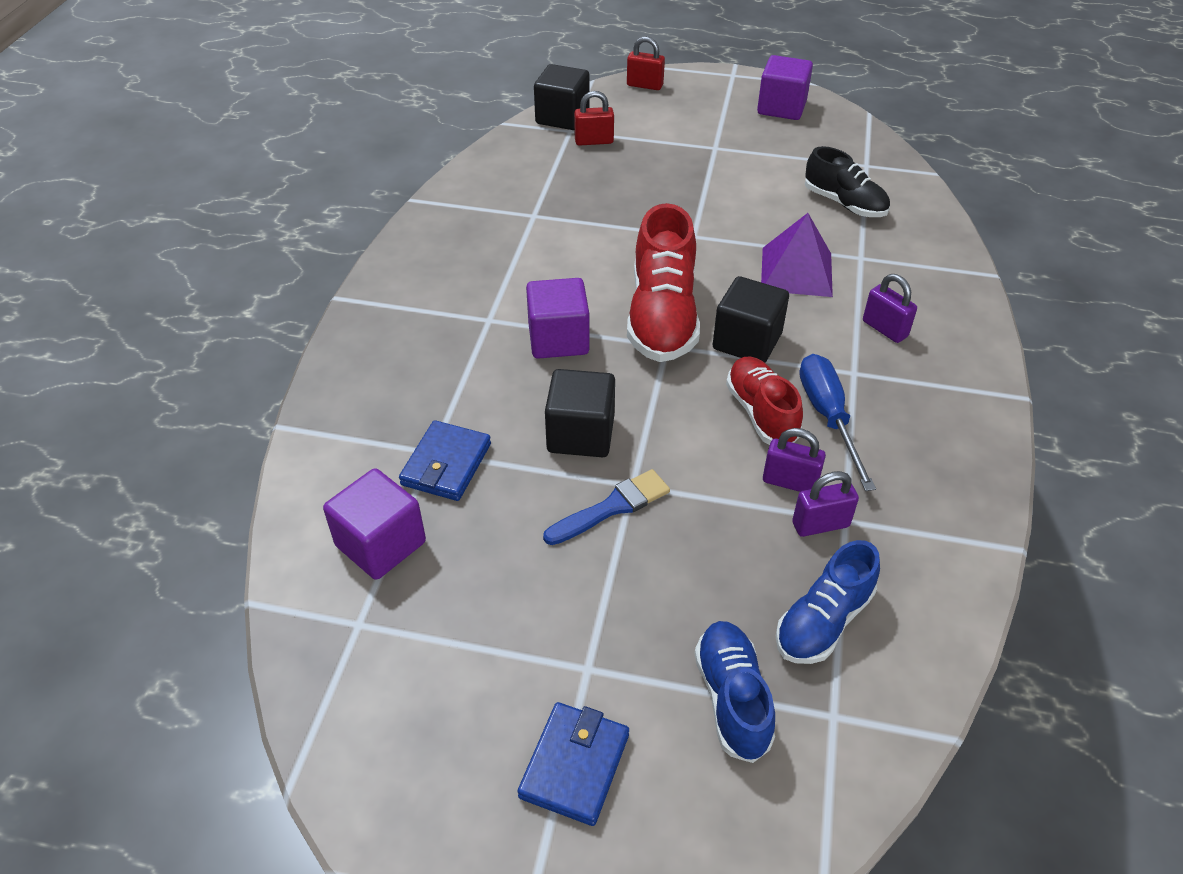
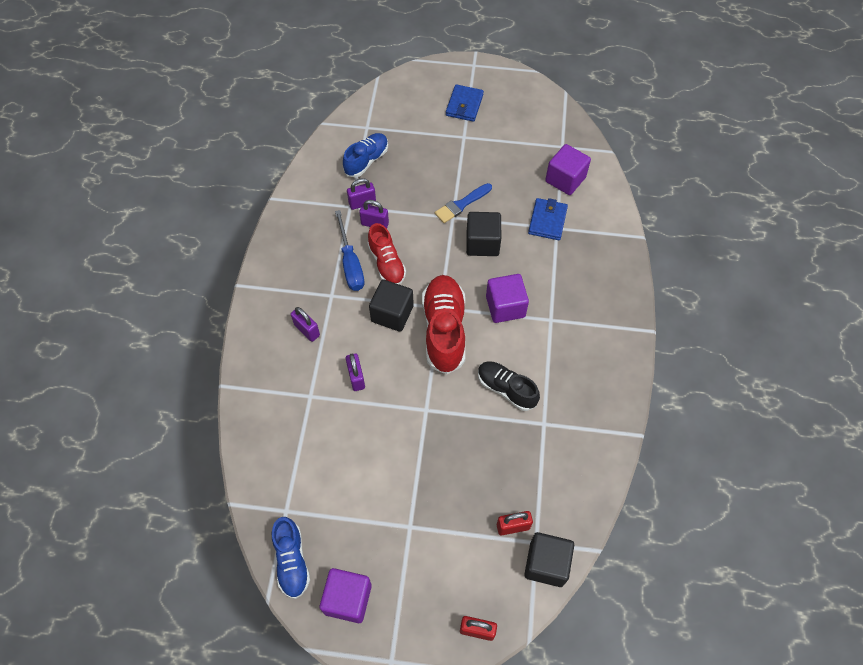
camera: 175 degrees right, 15 degrees up
blue shoe [695,621,775,763] -> blue shoe moved to [272,517,310,599]
purple pyramid [761,213,833,297] -> purple padlock [346,353,365,391]
black shoe [805,146,890,217] -> black shoe moved to [478,361,540,411]

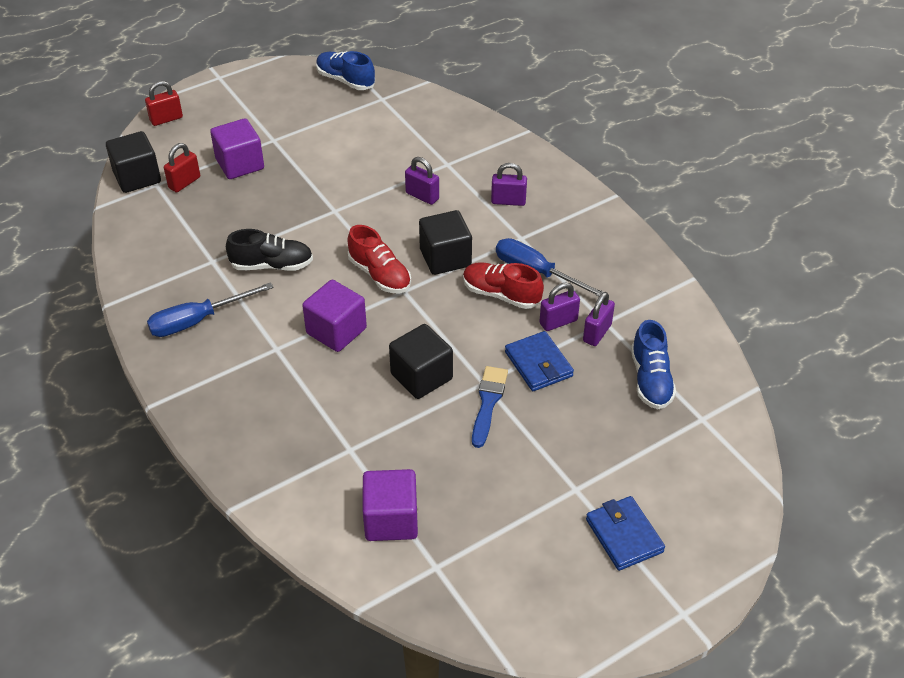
camera: 140 degrees right, 15 degrees down
purple cube [320,568,372,623] -> purple cube moved to [210,118,264,179]
red shoe [422,275,465,374] -> red shoe [347,225,411,294], size x0.63
blue wallet [528,198,568,240] -> blue wallet moved to [505,331,574,391]
none -> blue screwdriver [147,282,274,337]

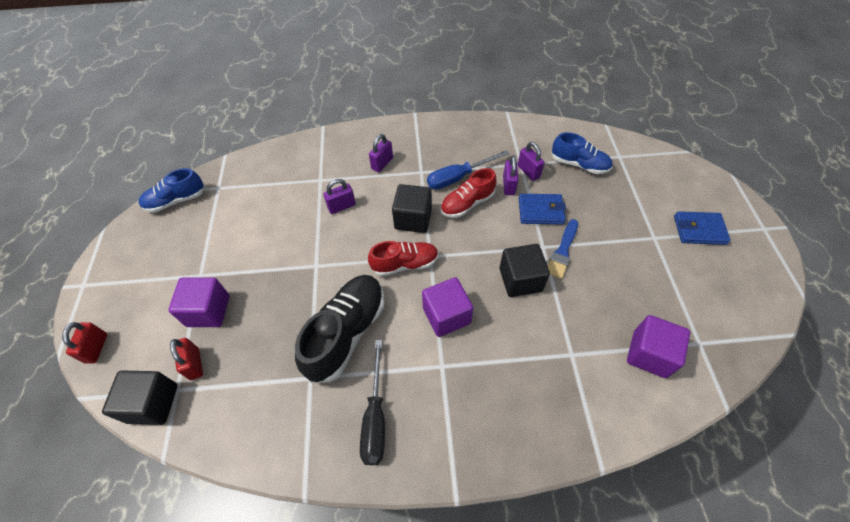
camera: 60 degrees left, 10 degrees up
blue screwdriver [147,282,274,337] -> black screwdriver [360,340,385,465]
black shoe [226,229,313,271] -> black shoe [295,275,384,383], size x1.59
blue brush [472,366,508,448] -> blue brush turned 105 degrees counterclockwise [547,219,578,279]

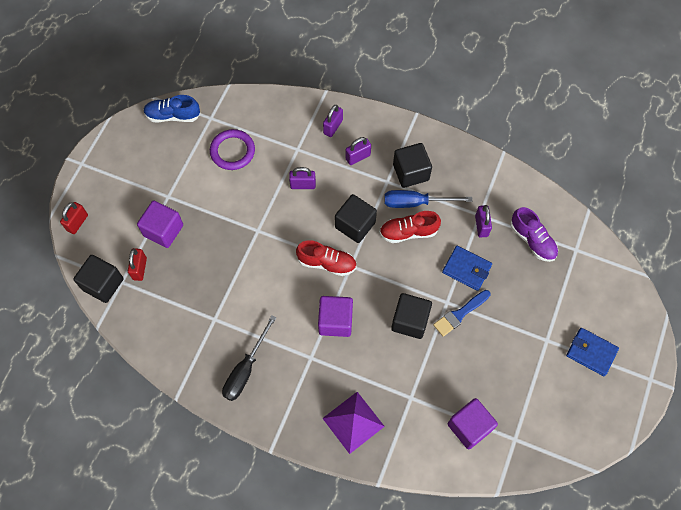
camera: 25 degrees right, 10 degrees up
black shoe [295,275,384,383] -> none
purple padlock [503,155,518,195] -> purple padlock moved to [323,105,343,137]
blue shoe [551,132,612,174] -> purple shoe [510,207,558,262]
none -> purple ring [210,129,255,170]
none -> purple pyramid [322,392,385,454]
none -> black cube [393,143,432,188]

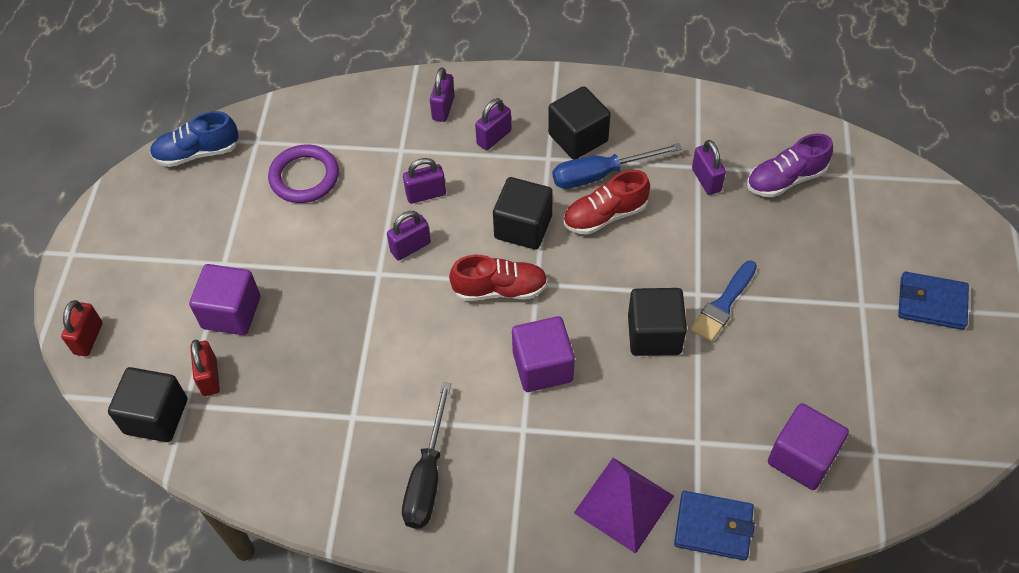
camera: 15 degrees left, 10 degrees down
blue wallet [442,246,492,291] -> blue wallet moved to [674,491,755,560]
purple shoe [510,207,558,262] -> purple shoe turned 120 degrees clockwise [747,133,833,198]
none -> purple padlock [387,211,431,261]

